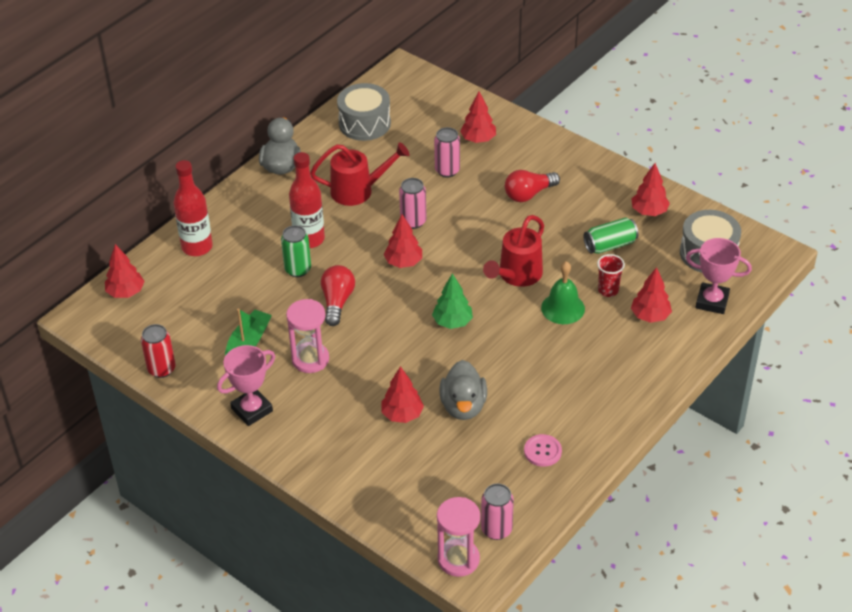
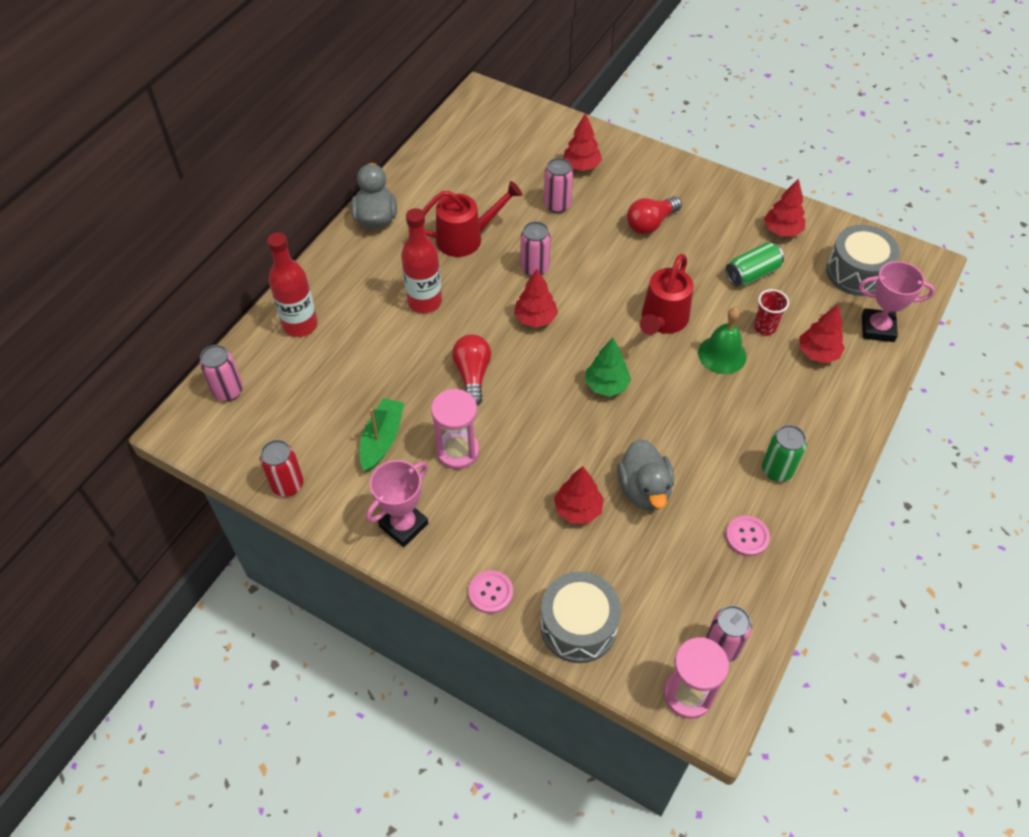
camera: 10 degrees left, 10 degrees up
red tree [105,244,145,298] -> pink can [199,345,243,401]
green can [281,225,311,277] -> green can moved to [762,425,807,482]
grey drum [337,83,391,141] -> grey drum moved to [540,571,621,663]
none -> pink button [468,570,513,614]

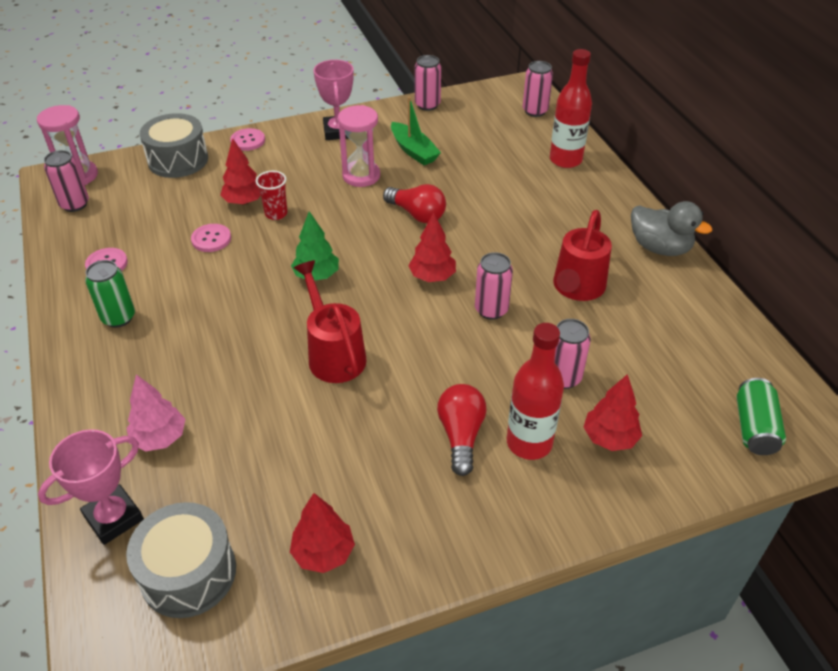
camera: 130 degrees right, 10 degrees down
red can [260,440,303,497] -> pink can [415,55,441,111]
red bottle [401,208,442,313] -> red bottle moved to [507,323,564,460]
grey duck [617,439,674,511] -> pink button [191,224,231,252]
green bell [698,307,747,374] -> none
green can [725,242,784,287] -> green can moved to [737,378,786,455]
red cup [754,289,789,336] -> red cup moved to [255,171,288,220]
red tree [800,304,845,363] -> pink tree [126,374,185,451]

